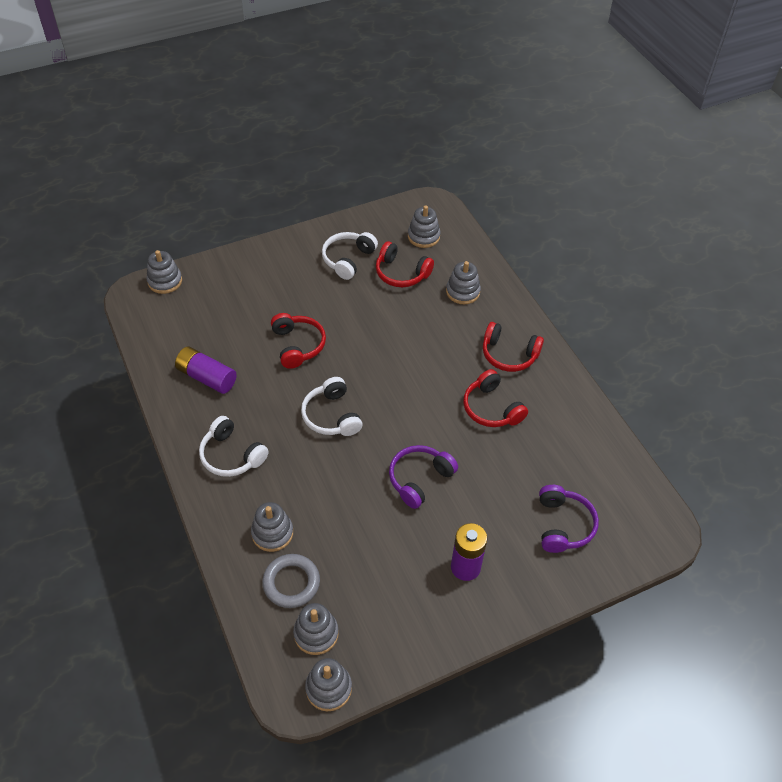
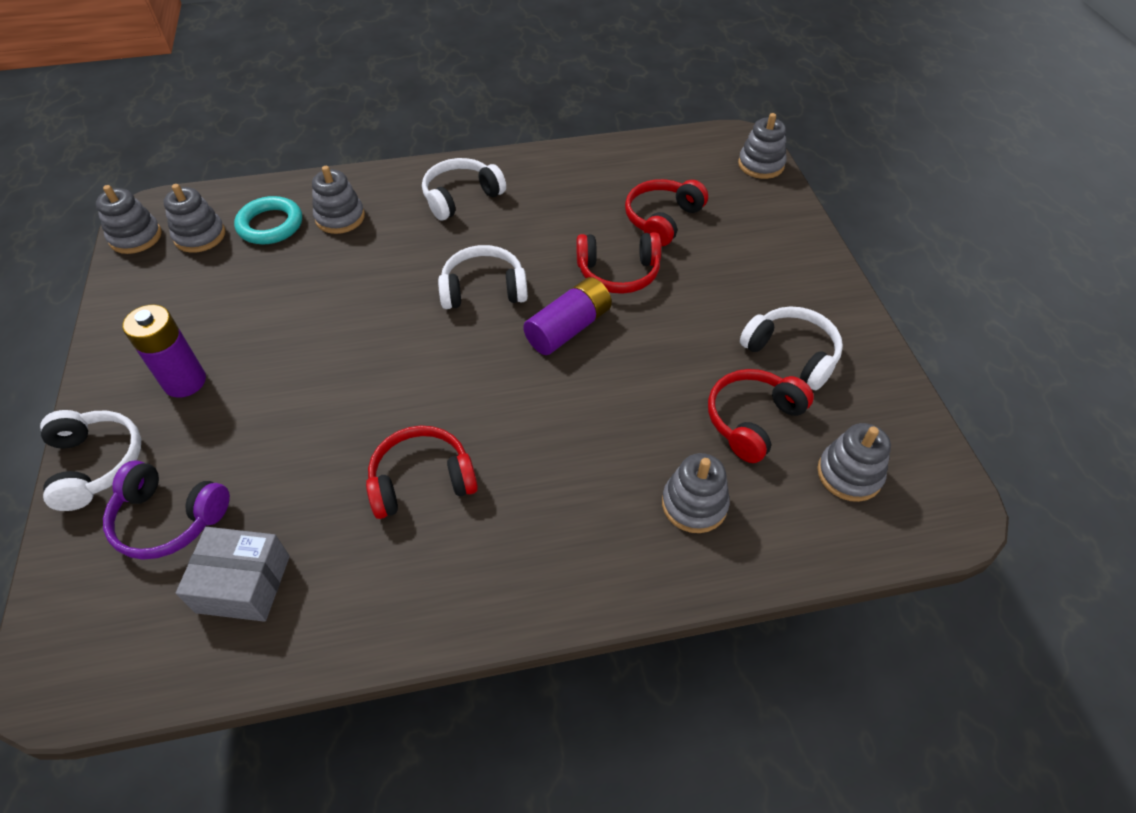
camera: 105 degrees right, 0 degrees up
purple battery [175,346,237,394] -> purple battery moved to [523,277,612,355]
grey ring [262,554,320,608] -> turquoise ring [234,196,302,244]
purple headphones [389,445,458,509] -> none
red headphones [483,322,544,372] -> red headphones moved to [625,179,708,247]
none -> white headphones [40,410,141,511]
none -> grey box [176,527,290,622]

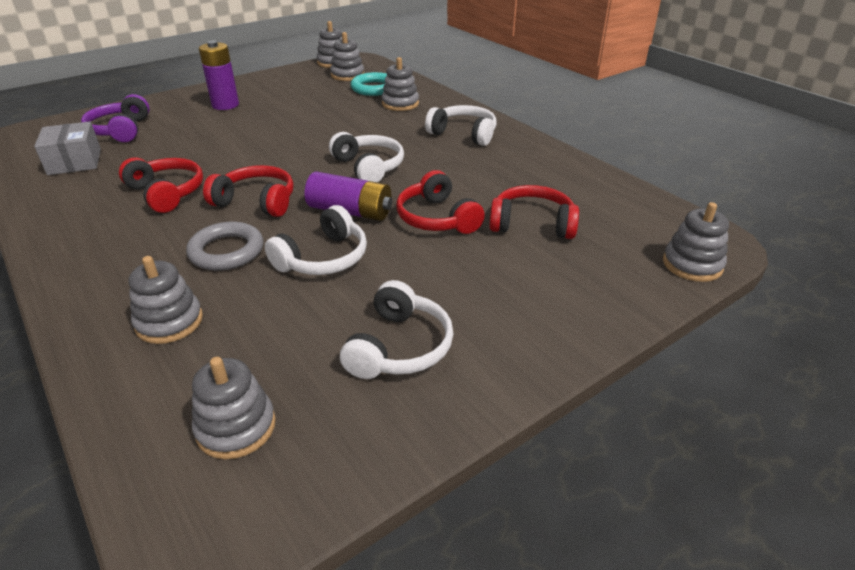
camera: 65 degrees right, 15 degrees down
white headphones [40,410,141,511] -> white headphones moved to [265,205,367,275]
red headphones [708,369,814,463] -> red headphones moved to [203,165,294,217]
none -> grey ring [186,222,263,271]

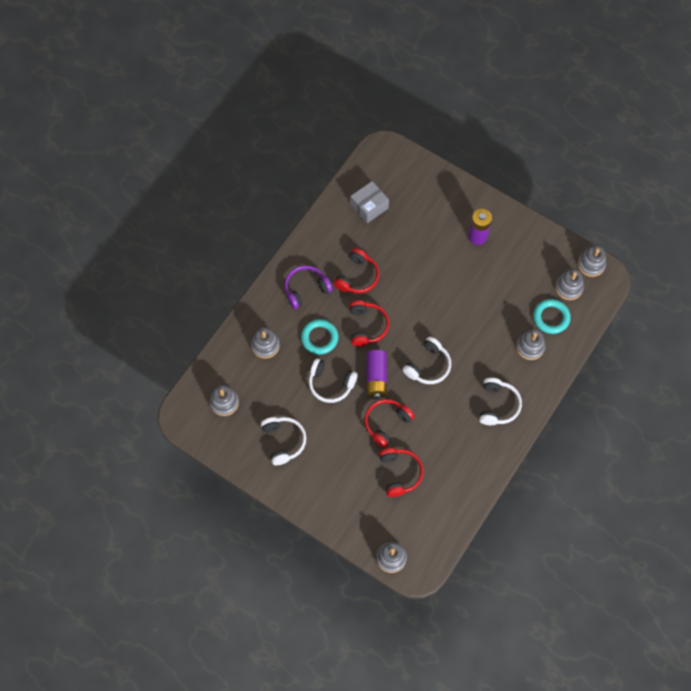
camera: 70 degrees right, 30 degrees up
purple headphones [81,94,150,142] -> purple headphones moved to [285,265,333,309]
grey ring [186,222,263,271] -> turquoise ring [301,319,339,355]
white headphones [340,280,453,379] -> white headphones turned 105 degrees counterclockwise [261,417,306,465]

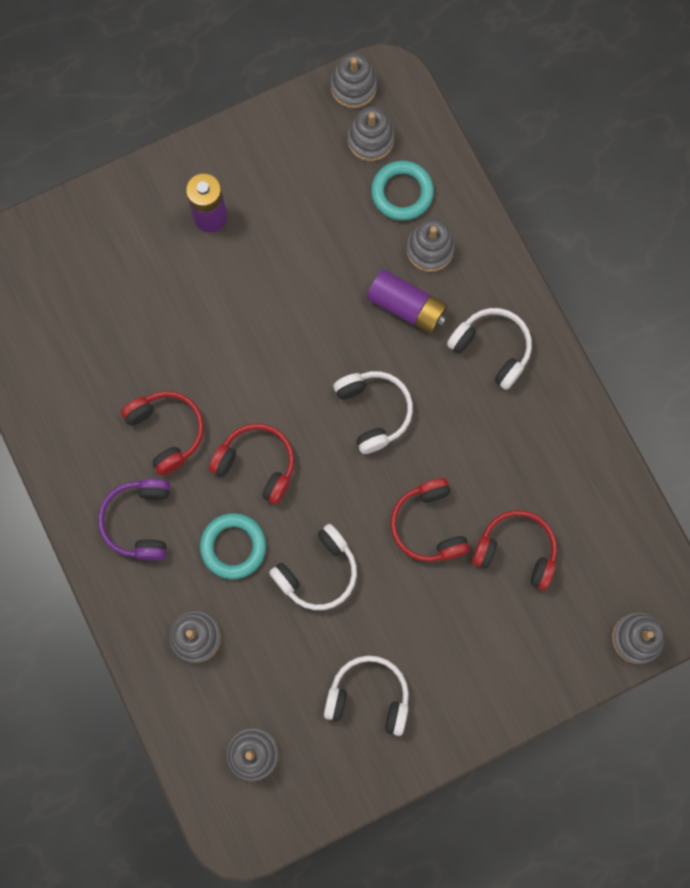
camera: 60 degrees left, 10 degrees up
grey box [350,181,389,223] -> none
purple battery [366,350,387,399] -> purple battery moved to [367,269,448,334]

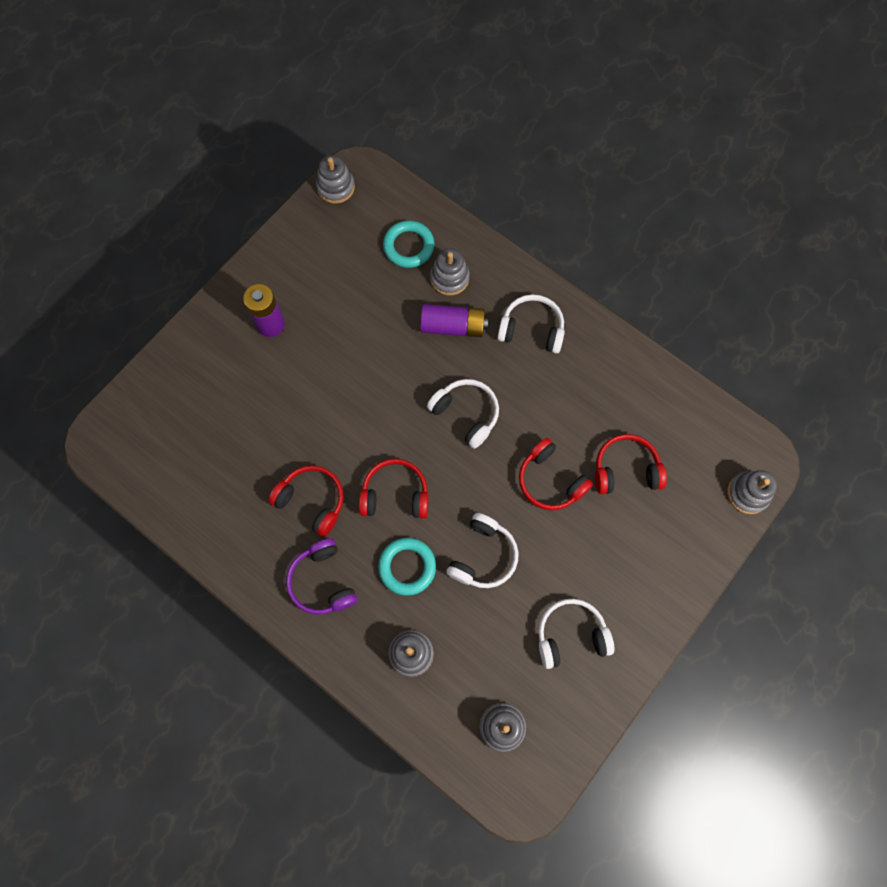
camera: 25 degrees left, 5 degrees down
grey stacking toy [347,107,394,161] -> none

